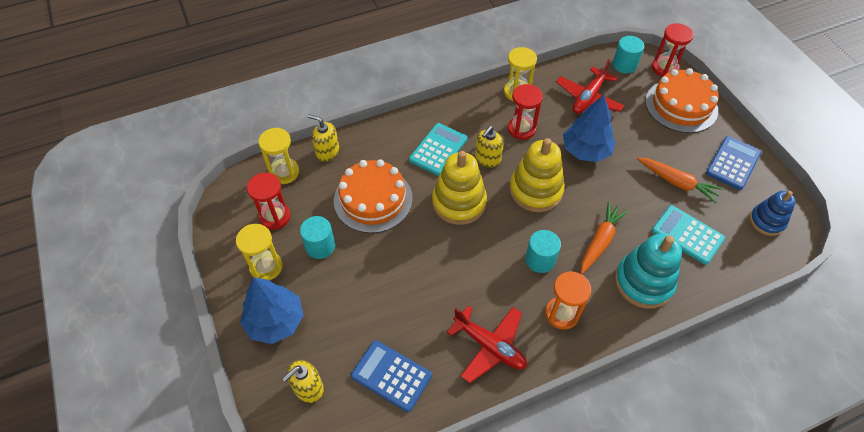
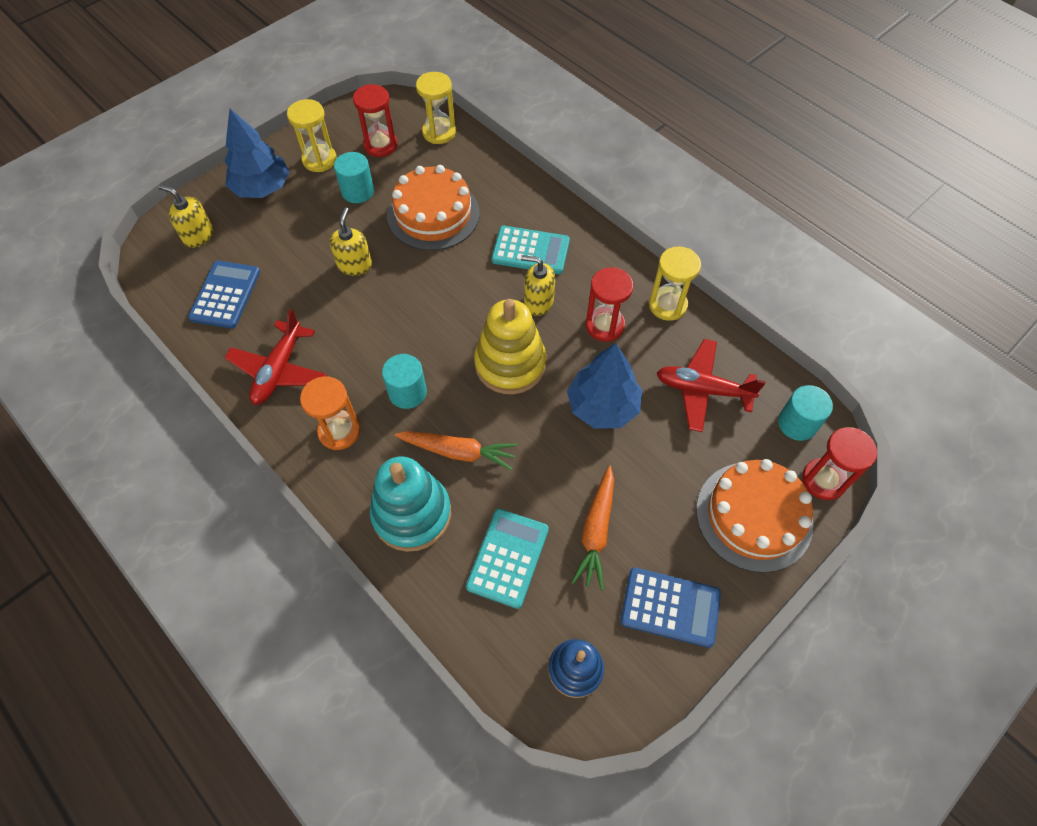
camera: 70 degrees right, 5 degrees up
yellow soap dispenser [307,114,339,162] -> yellow soap dispenser moved to [329,207,372,276]
yellow stacking toy [432,151,487,225] -> none

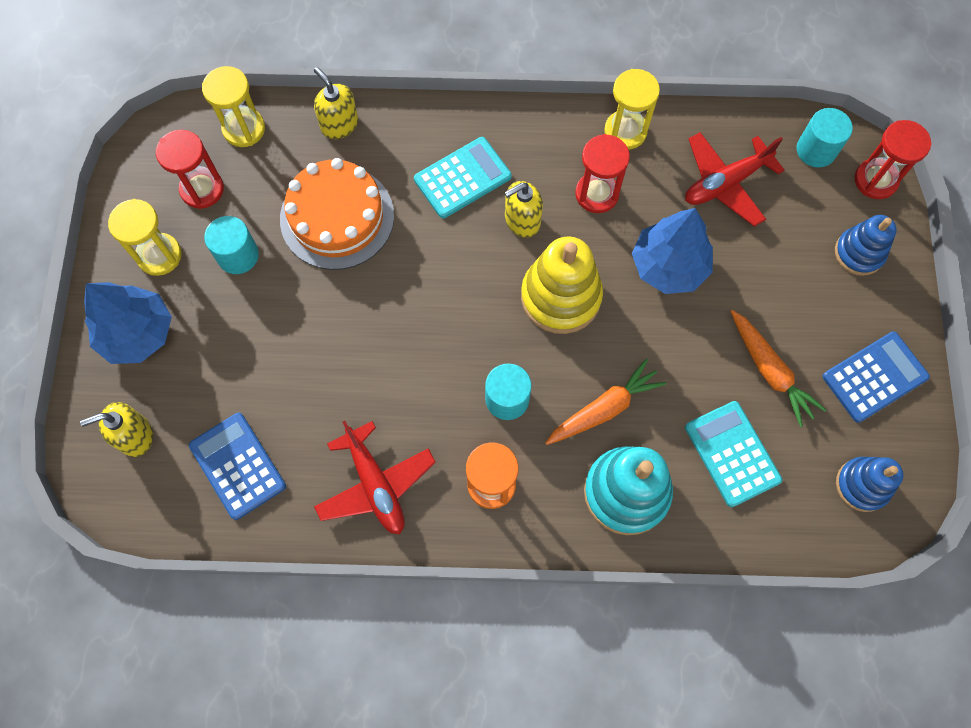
camera: 45 degrees left, 10 degrees up
yellow soap dispenser [329,207,372,276] -> yellow soap dispenser moved to [314,67,358,139]
orange cake [696,459,813,573] -> blue stacking toy [835,215,897,276]

